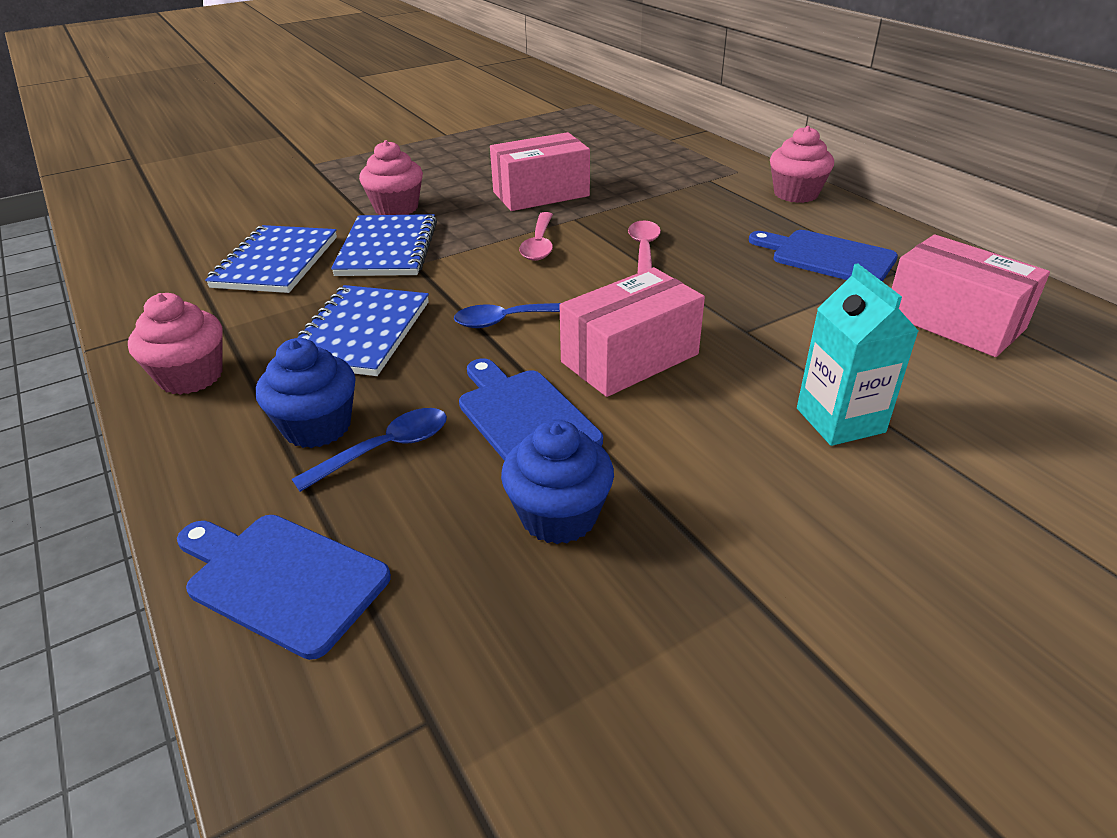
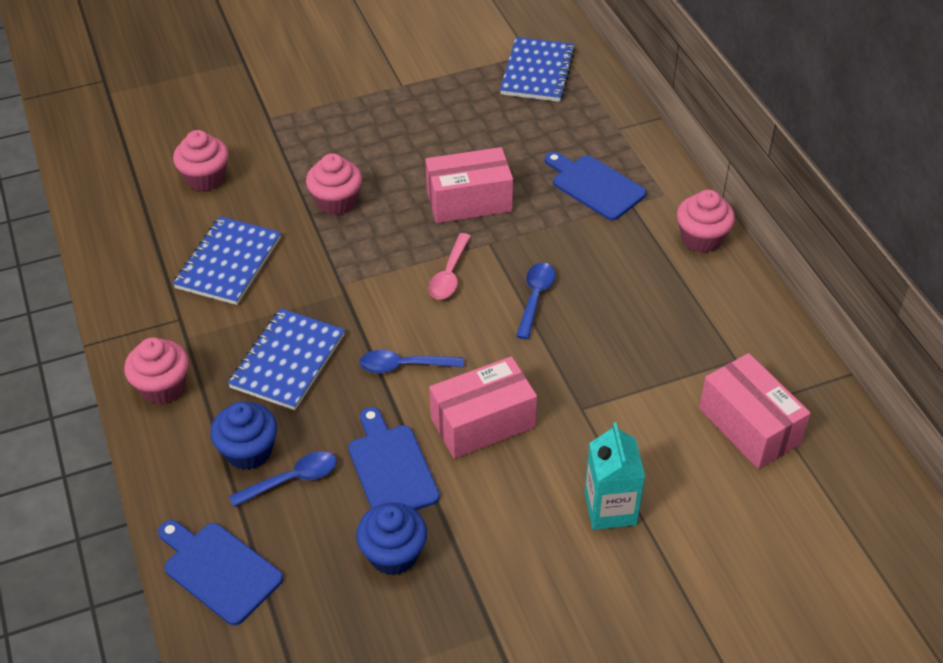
camera: 10 degrees right, 10 degrees up
blue notebook [331,214,437,276] -> blue notebook moved to [500,37,575,102]
pink spoon [628,221,661,274] -> blue spoon [516,263,555,339]
blue cutting board [749,230,898,282] -> blue cutting board moved to [545,152,646,221]
none -> pink cupcake [173,130,229,191]

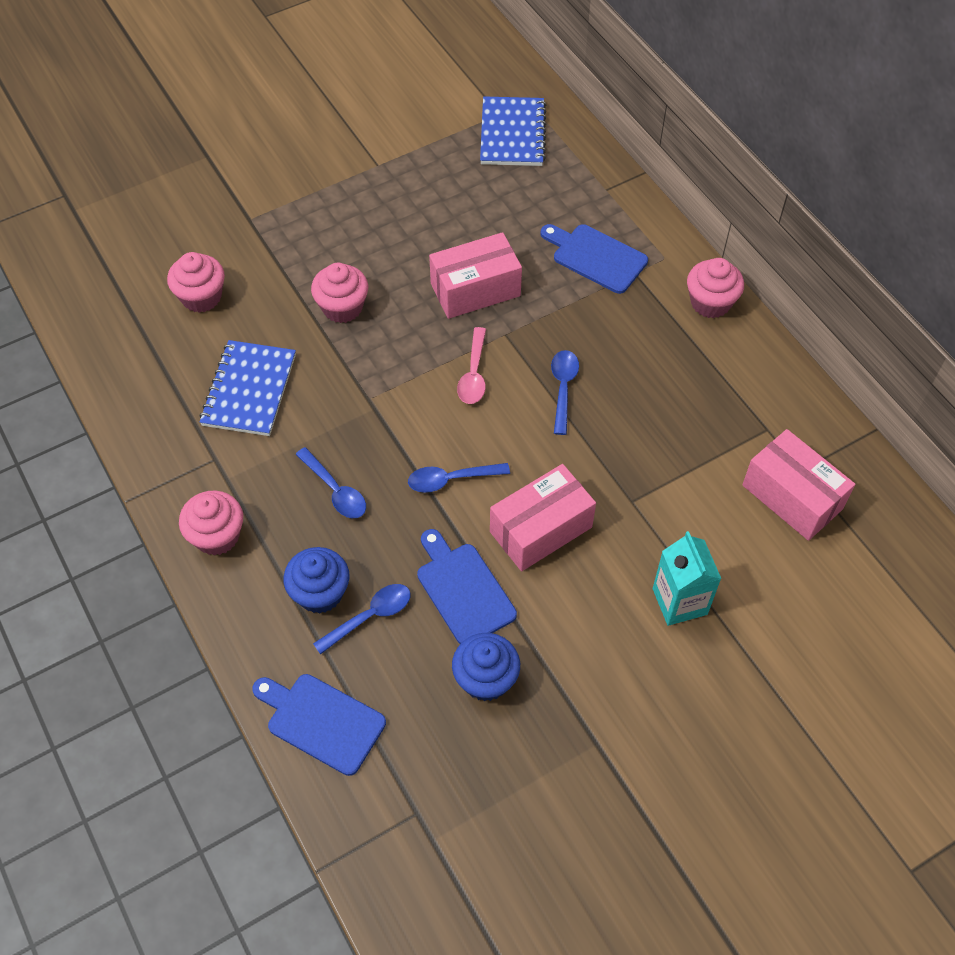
camera: 10 degrees left, 10 degrees up
blue notebook [228,308,345,410] -> blue spoon [295,447,366,518]

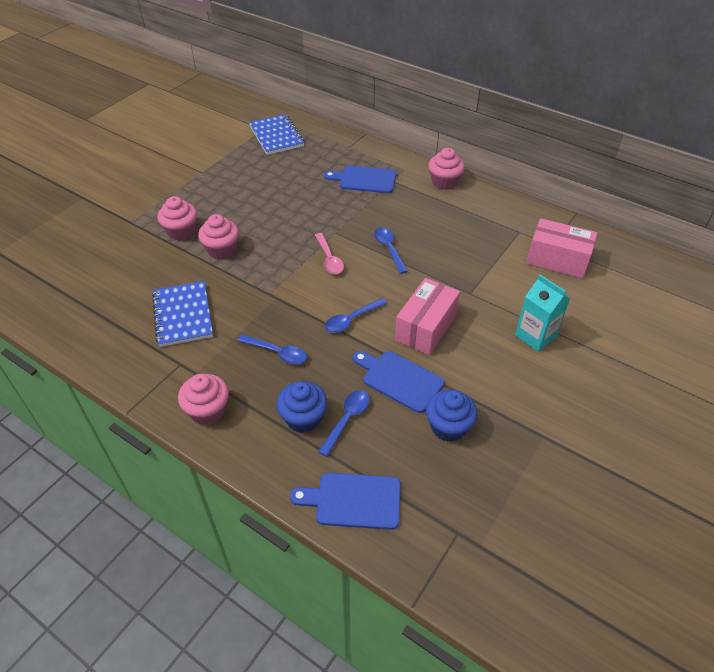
camera: 25 degrees left, 10 degrees down
pink cupcake [167,252,225,313] -> pink cupcake moved to [158,196,197,241]
pink box [429,232,522,319] -> none

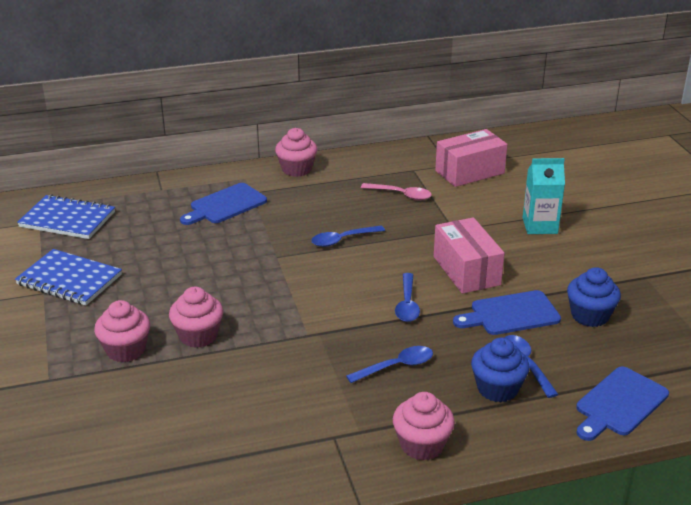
camera: 50 degrees left, 15 degrees down
blue notebook [152,281,213,347] -> blue notebook moved to [15,249,122,306]
pink spoon [315,233,344,274] -> pink spoon moved to [361,183,432,200]
blue spoon [374,228,408,274] -> blue spoon turned 45 degrees counterclockwise [311,225,385,247]

